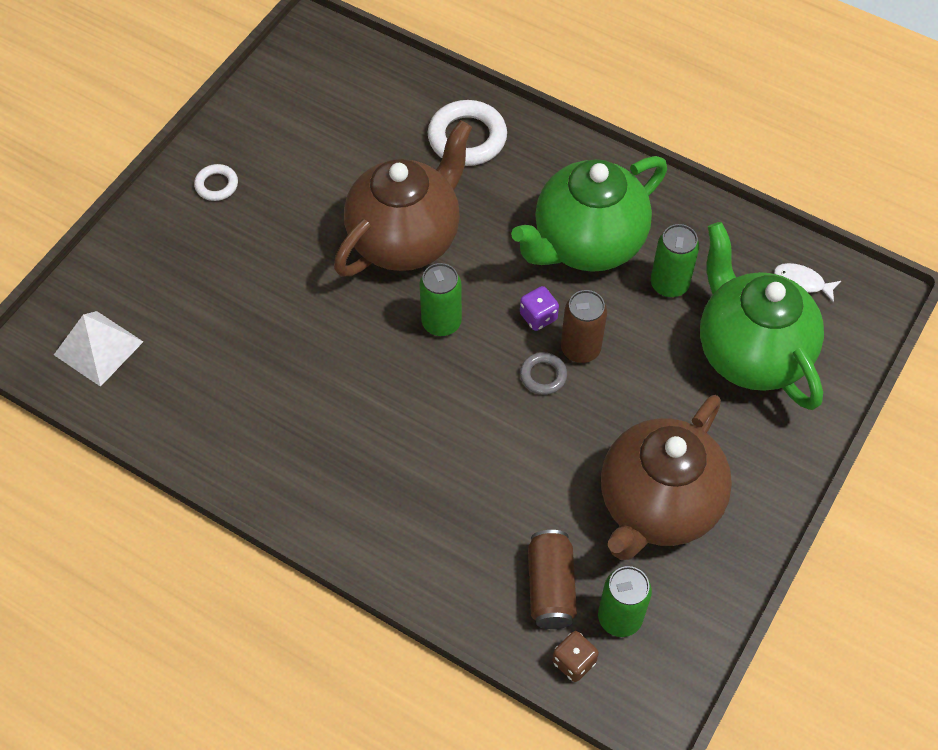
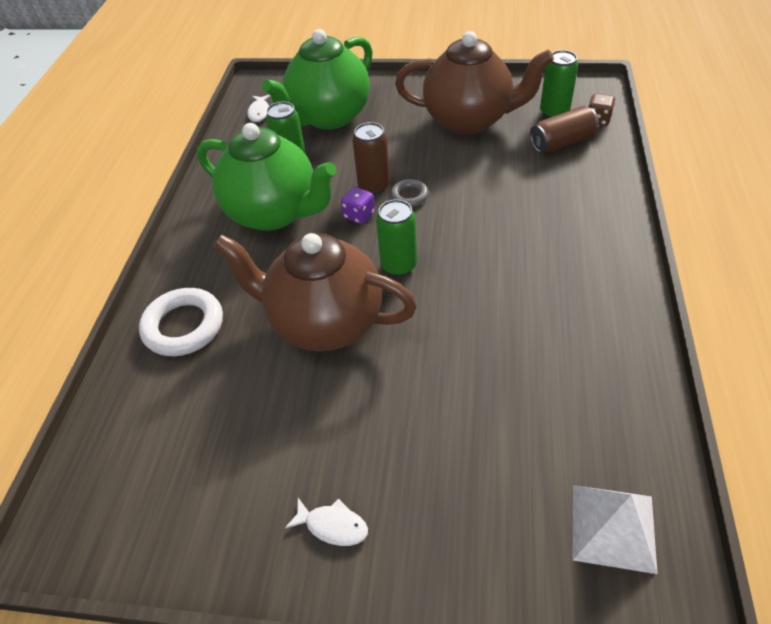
camera: 110 degrees left, 10 degrees down
white ring [194,164,238,201] -> white fish [285,498,368,546]

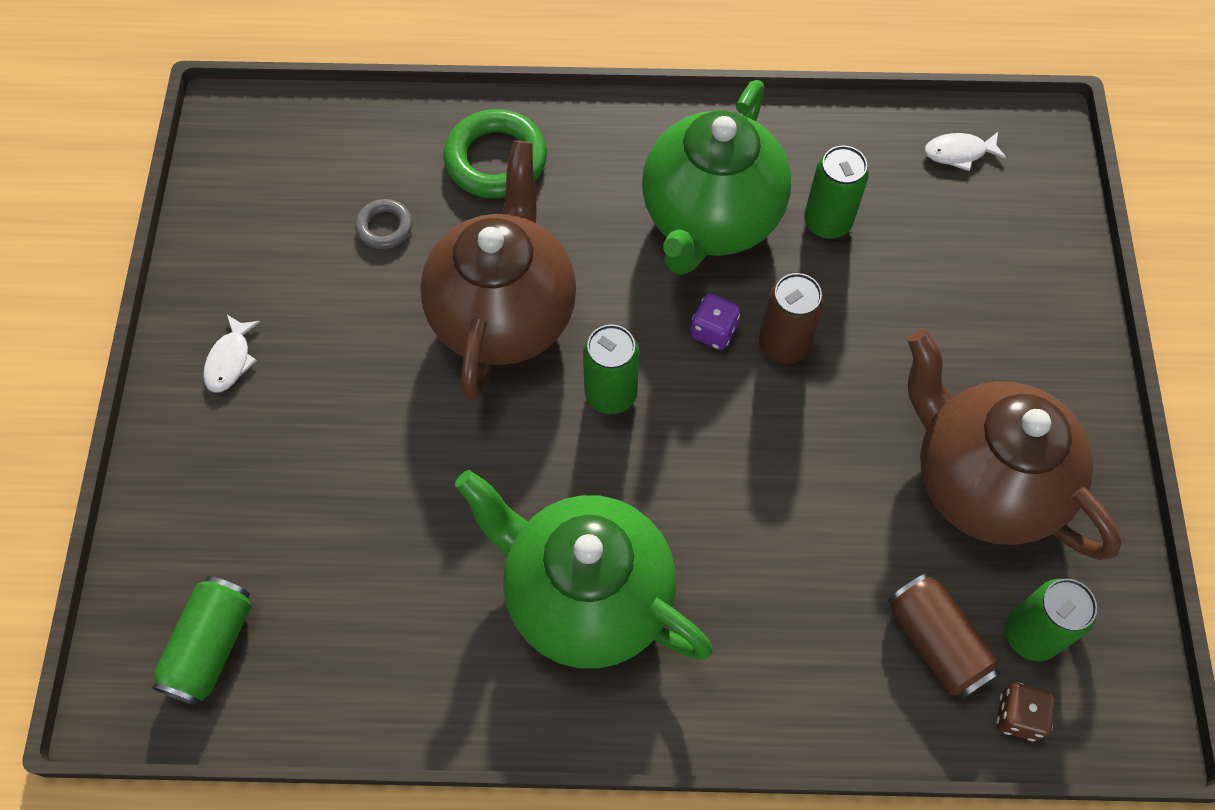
camera: 80 degrees right, 15 degrees up
white ring [139,288,223,356] -> green ring [444,109,547,198]
green teapot [262,29,373,130] -> green teapot moved to [455,470,713,669]
grey ring [391,179,429,207] -> grey ring moved to [355,199,412,249]
brown teapot [395,31,554,135] -> brown teapot turned 135 degrees clockwise [907,330,1122,560]
white pyramid [573,485,658,574] -> green can [152,576,251,706]

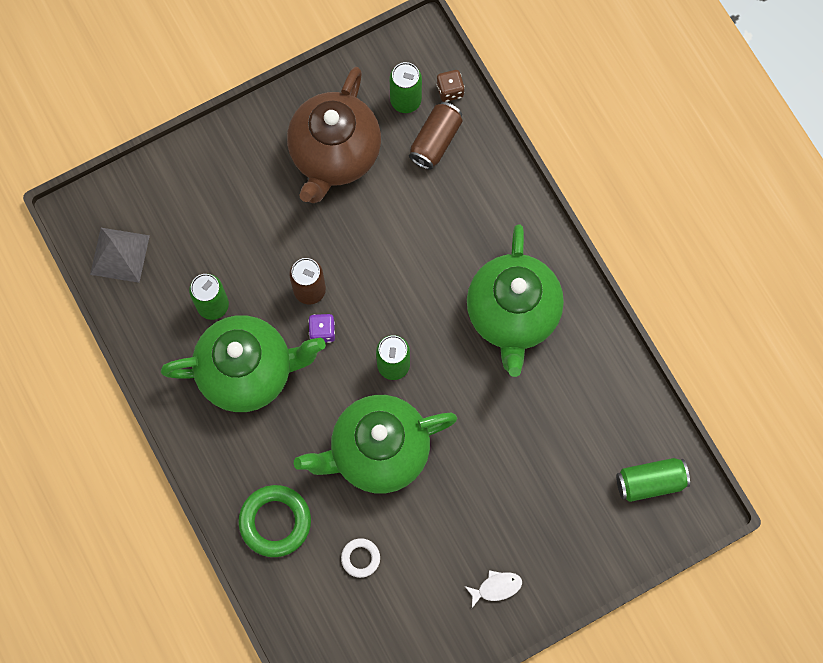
camera: 120 degrees left, 10 degrees up
grey ring [355,199,412,249] -> white ring [341,538,380,578]
brown teapot [420,141,576,401] -> green teapot [294,395,457,493]
white fish [925,132,1006,171] -> grey pyramid [90,228,150,283]

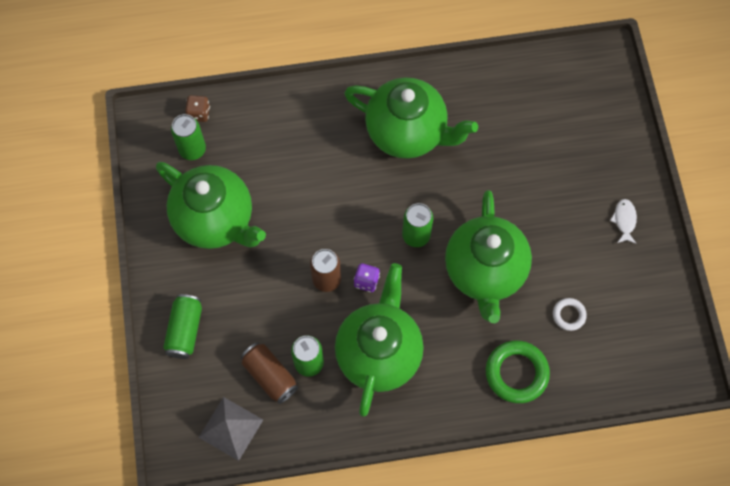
camera: 70 degrees left, 5 degrees down
brown teapot [287,67,381,203] -> green teapot [156,162,266,249]
brown can [409,102,463,170] -> brown can moved to [241,342,298,404]
green can [616,458,690,502] -> green can moved to [163,294,202,359]

